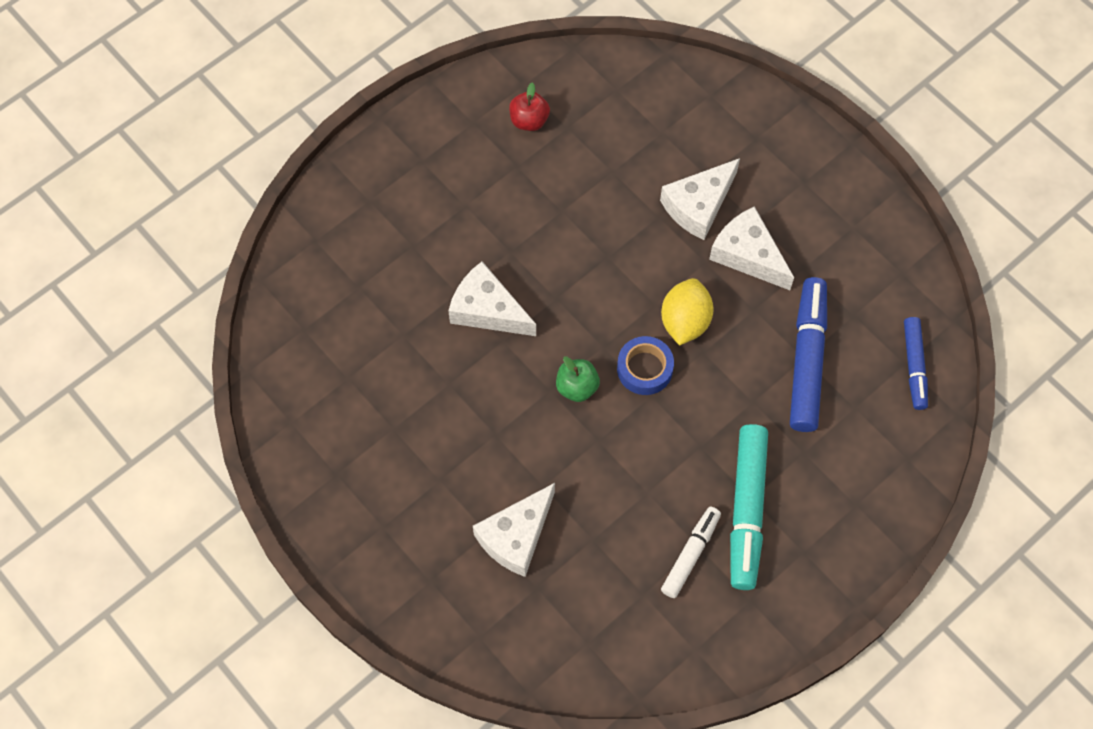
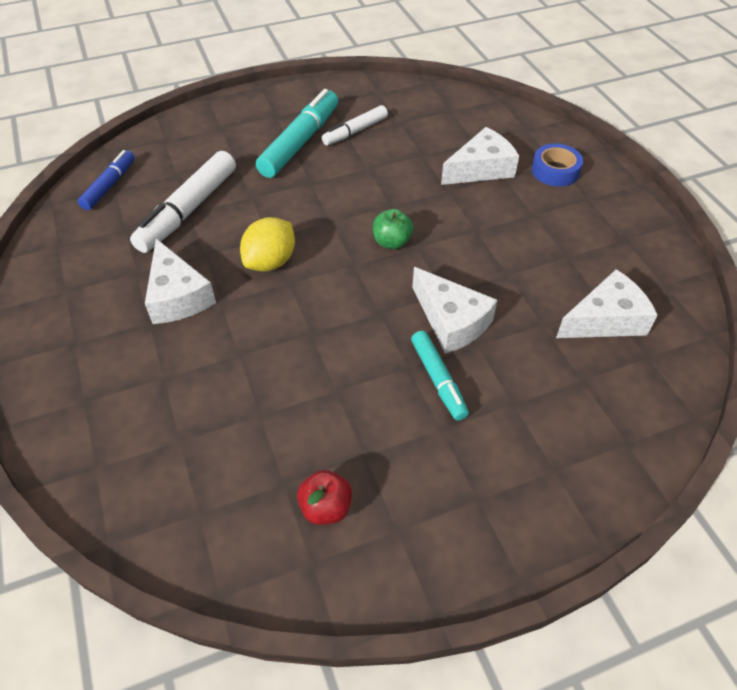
camera: 160 degrees left, 15 degrees down
blue tape [617,336,674,395] -> blue tape moved to [532,144,583,187]
white cheese [660,158,740,240] -> white cheese moved to [556,269,657,338]
blue marker [790,277,827,432] -> white marker [130,151,236,253]
none -> turquoise marker [411,331,469,421]

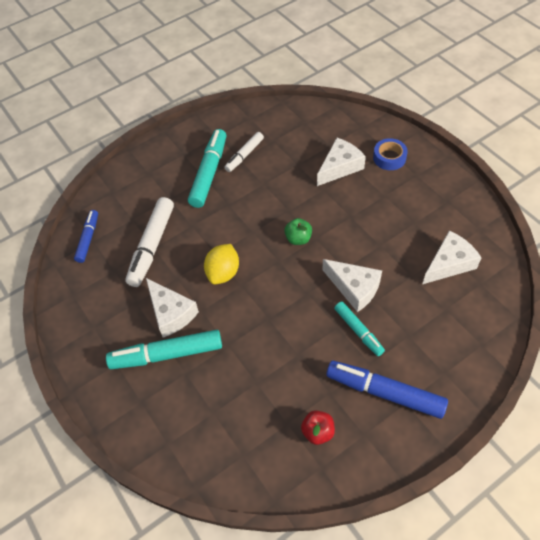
camera: 10 degrees left, 5 degrees up
none -> turquoise marker [106,330,222,369]
none -> blue marker [326,361,448,419]

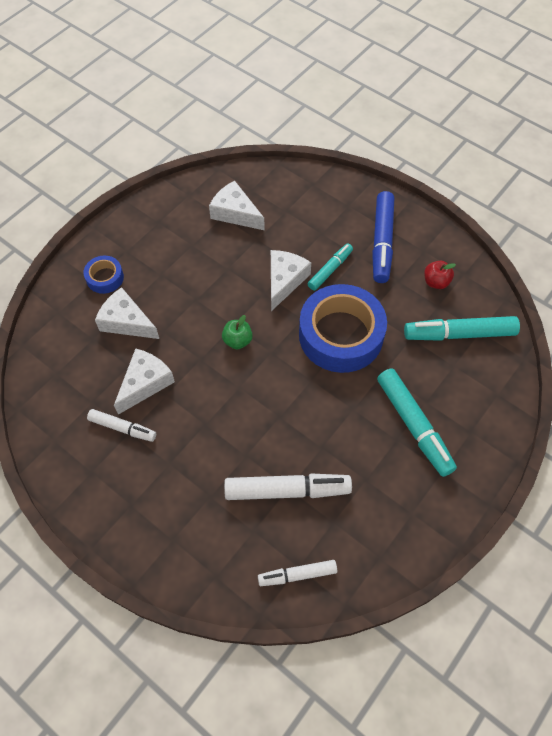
camera: 110 degrees left, 5 degrees up
blue marker [74,210,98,263] -> white marker [258,560,337,586]
white cheese [146,278,199,337] -> white cheese moved to [114,348,175,415]
turquoise marker [188,129,226,208] -> turquoise marker moved to [404,316,520,341]
yellow lemon [204,244,239,284] -> none
none -> blue tape [299,284,387,373]

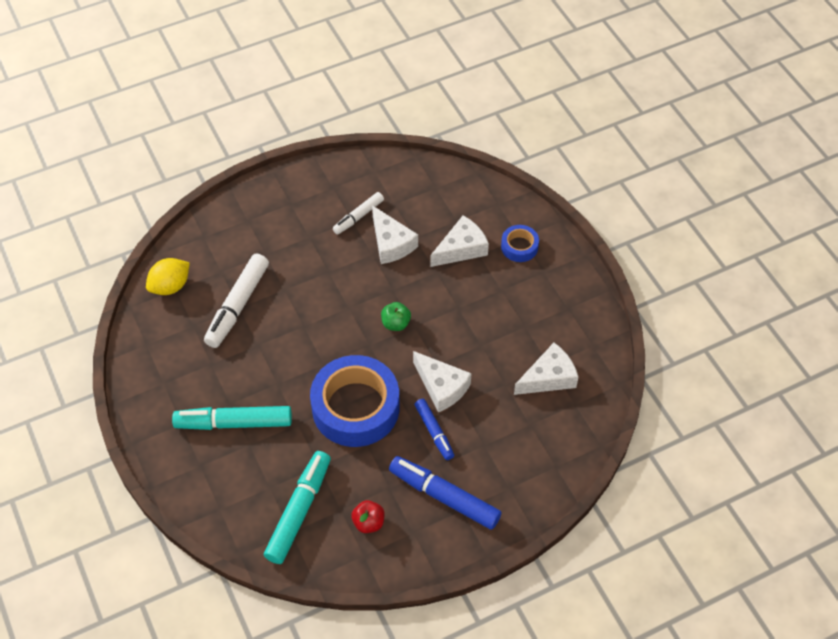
camera: 115 degrees right, 5 degrees down
white marker [258,560,337,586] -> yellow lemon [146,258,190,295]
turquoise marker [308,243,353,291] -> blue marker [414,399,454,460]

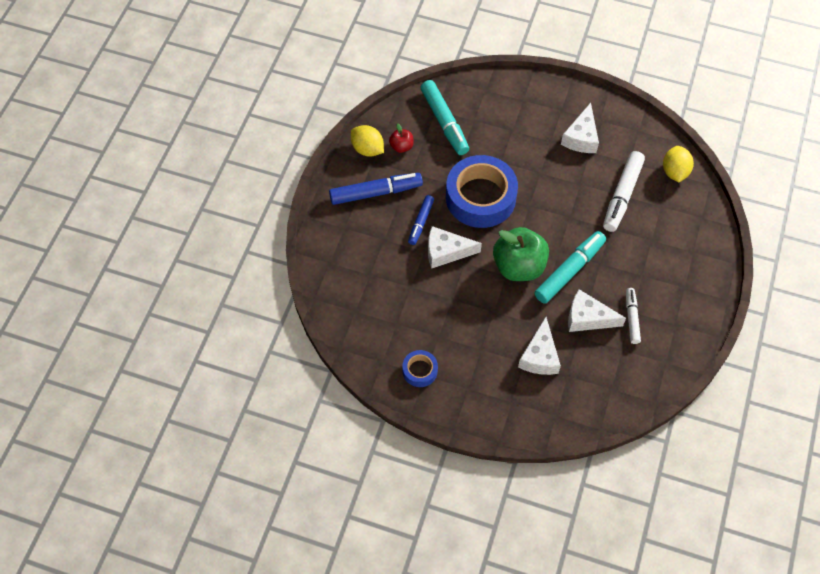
camera: 135 degrees right, 5 degrees up
turquoise marker [172,406,292,430] -> turquoise marker moved to [534,231,606,304]
white marker [204,254,269,348] -> white marker turned 135 degrees counterclockwise [603,151,645,232]
green apple [381,302,411,331] -> green apple [493,227,549,281], size x2.11
blue marker [414,399,454,460] -> blue marker turned 90 degrees counterclockwise [408,195,434,245]
blue tape [501,225,539,262] -> blue tape moved to [402,350,438,387]
white cheese [514,343,579,395] -> white cheese moved to [561,103,599,153]
none -> yellow lemon [351,125,384,157]

